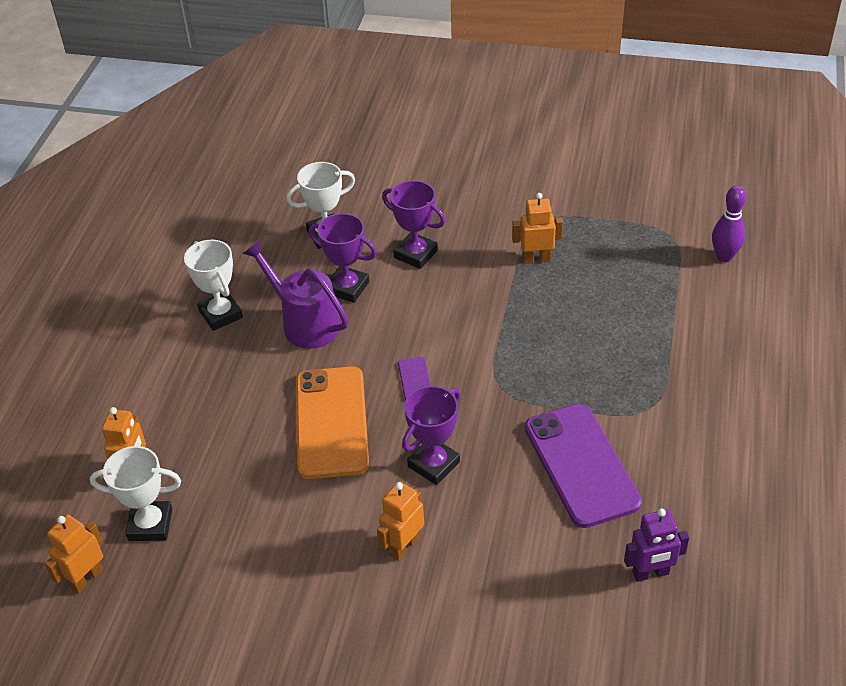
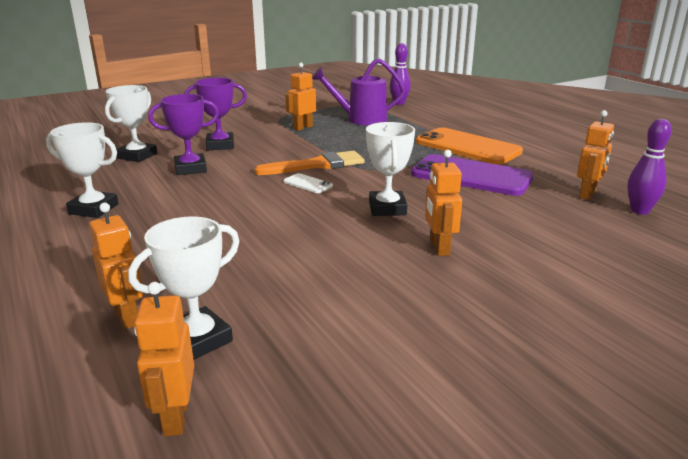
camera: 45 degrees left, 20 degrees down
purple watering can [243,240,348,349] -> purple watering can moved to [312,58,405,125]
orange phone [296,366,369,479] -> orange phone moved to [416,127,523,165]
purple phone [398,357,431,400] -> white phone [284,173,333,193]
purple trophy [402,386,461,485] -> white trophy [366,122,415,216]
purple robot [624,508,689,582] -> orange robot [577,110,614,200]
none -> orange brush [254,151,364,175]
none -> purple bowling pin [627,119,672,215]

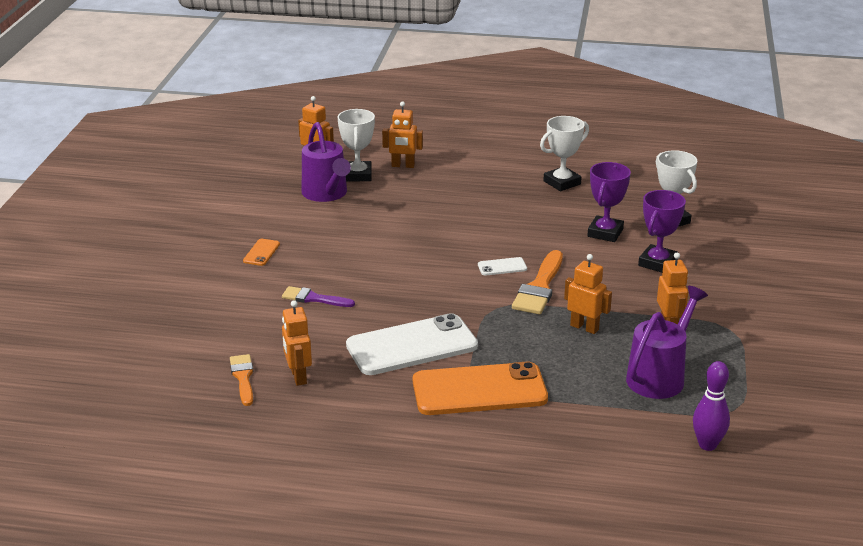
camera: 130 degrees right, 5 degrees up
white trophy [366,122,415,216] -> none
purple phone [411,154,533,196] -> white phone [346,313,478,375]
orange robot [425,150,462,256] -> orange robot moved to [564,254,612,334]
purple bowling pin [627,119,672,215] -> orange brush [230,354,253,406]
none -> orange phone [243,239,280,266]
none -> purple brush [282,286,355,307]
none -> purple watering can [302,122,351,202]

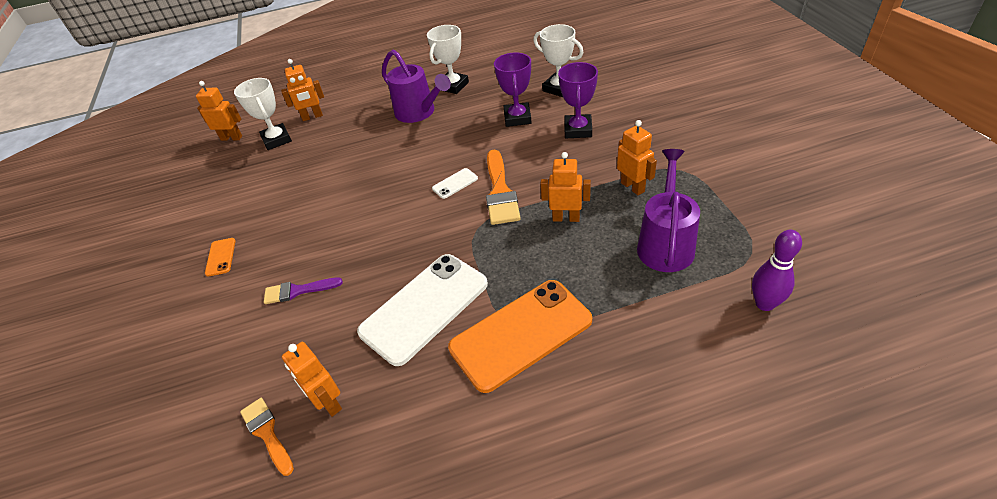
camera: 20 degrees left, 15 degrees up
purple watering can [302,122,351,202] -> purple watering can moved to [382,50,451,123]

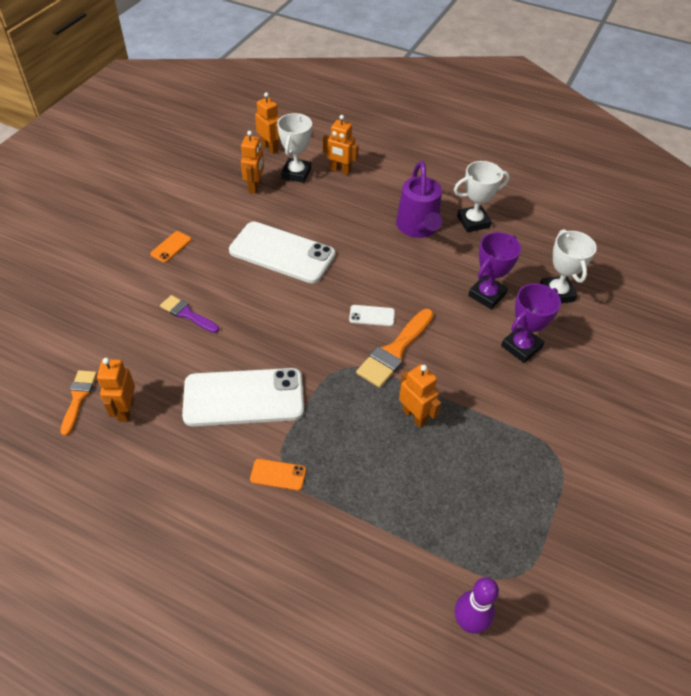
camera: 35 degrees right, 5 degrees up
orange phone [448,280,592,393] -> orange phone [250,459,306,491], size x0.42
orange robot [617,120,657,195] -> orange robot moved to [241,131,264,194]
purple watering can [637,149,700,272] -> none
none -> white phone [229,222,336,283]

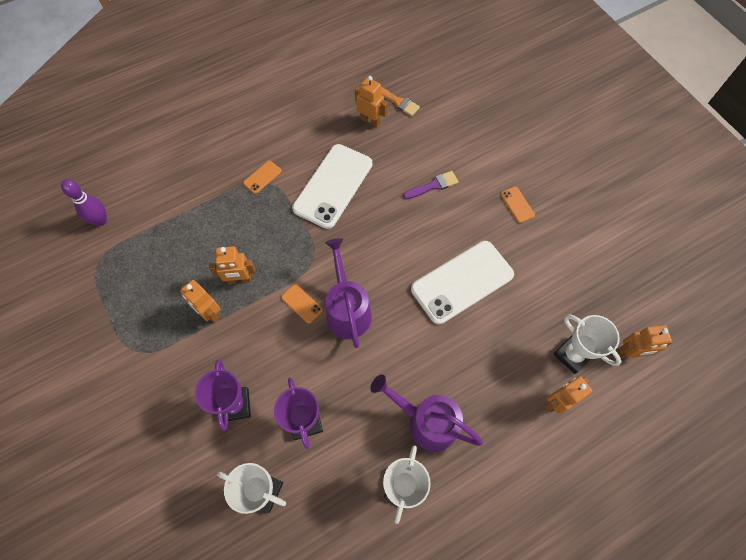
camera: 125 degrees right, 15 degrees up
orange robot [241,131,264,194] -> orange robot moved to [180,280,221,323]
white phone [349,305,395,326] -> purple watering can [325,238,372,348]
orange brush [356,309,434,388] -> orange phone [281,284,323,323]

